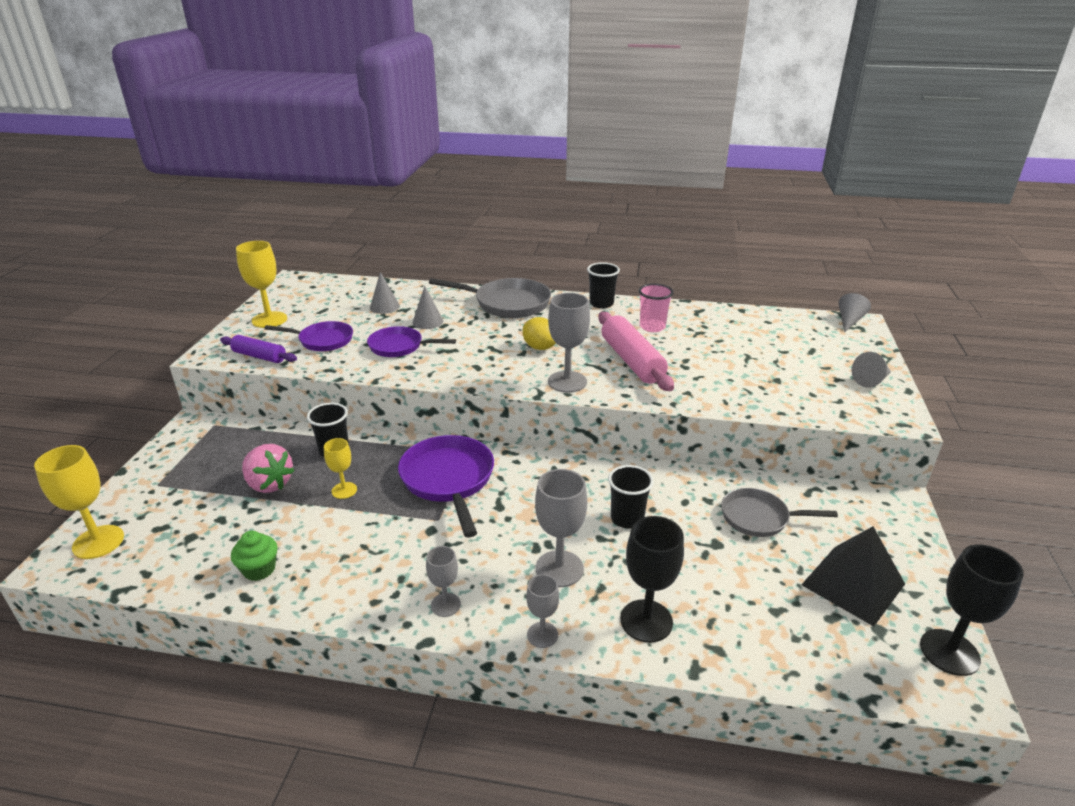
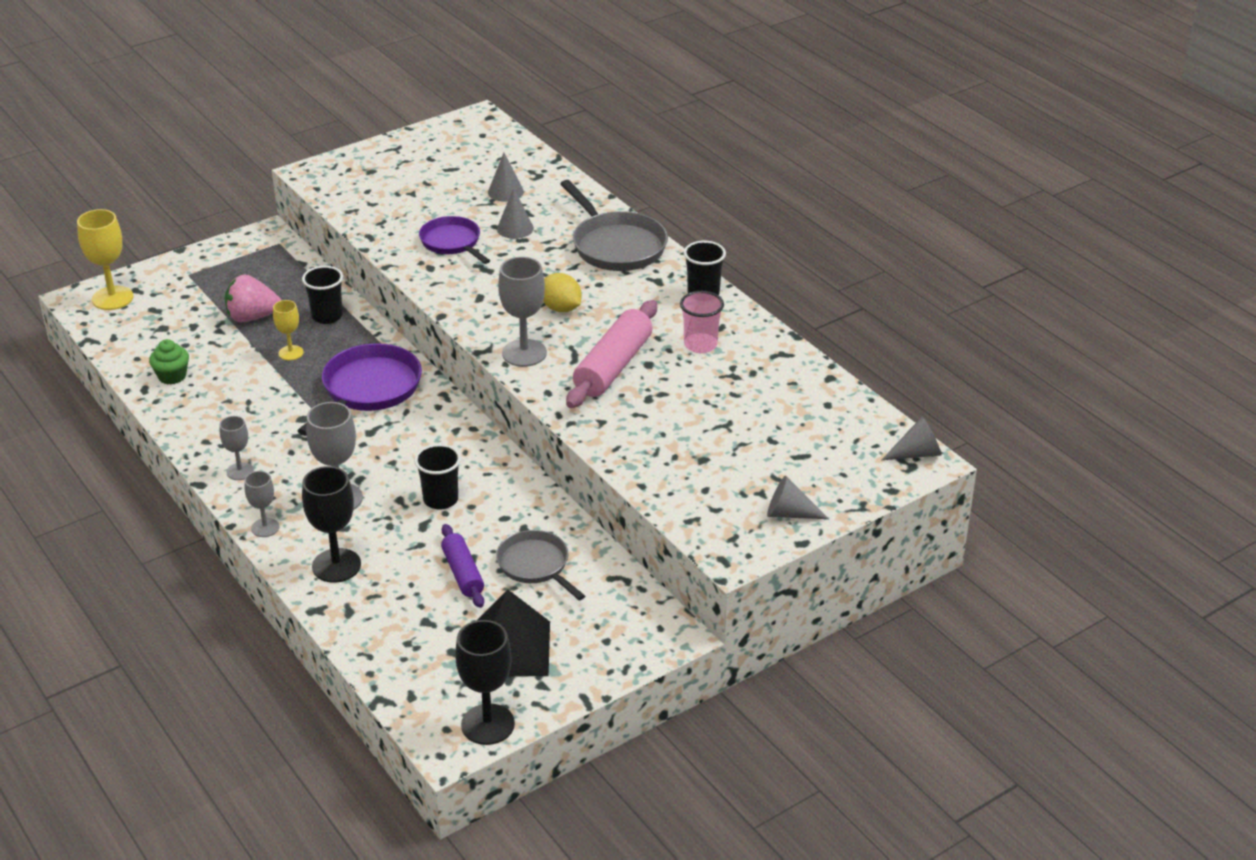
camera: 45 degrees right, 5 degrees up
purple rolling pin [220,335,297,363] -> purple rolling pin moved to [441,524,484,608]
yellow goblet [236,241,287,328] -> none
pink strawberry [242,444,295,493] -> pink strawberry turned 90 degrees clockwise [225,275,281,322]
purple pan [264,321,353,351] -> none
yellow lemon [523,317,556,350] -> yellow lemon turned 45 degrees counterclockwise [543,273,582,312]

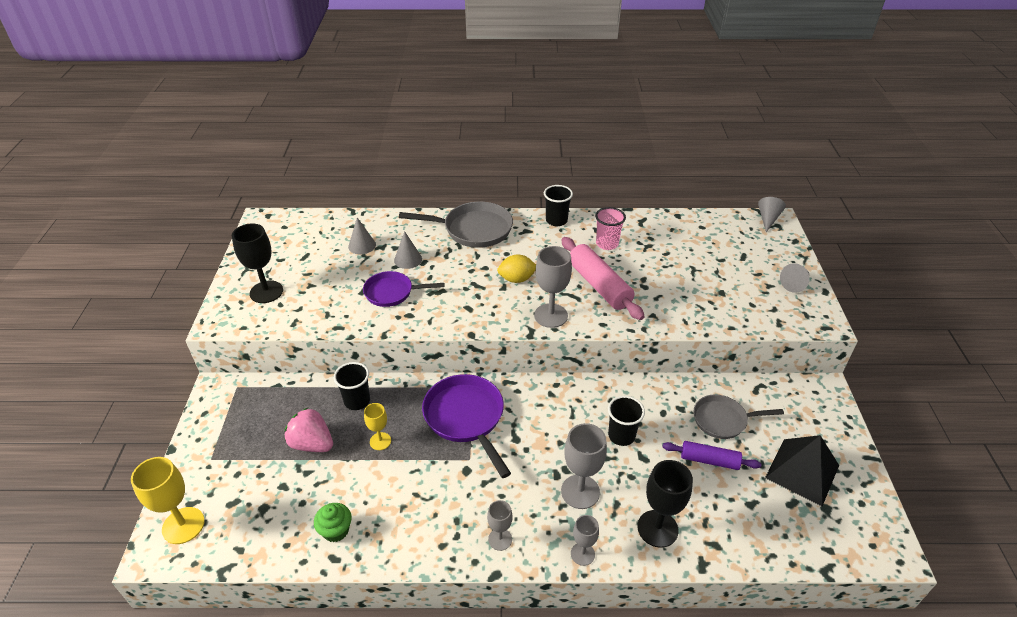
camera: 55 degrees left, 5 degrees up
pink strawberry [225,275,281,322] -> pink strawberry turned 90 degrees clockwise [285,408,333,452]
black goblet [455,620,515,745] -> black goblet moved to [232,223,283,303]

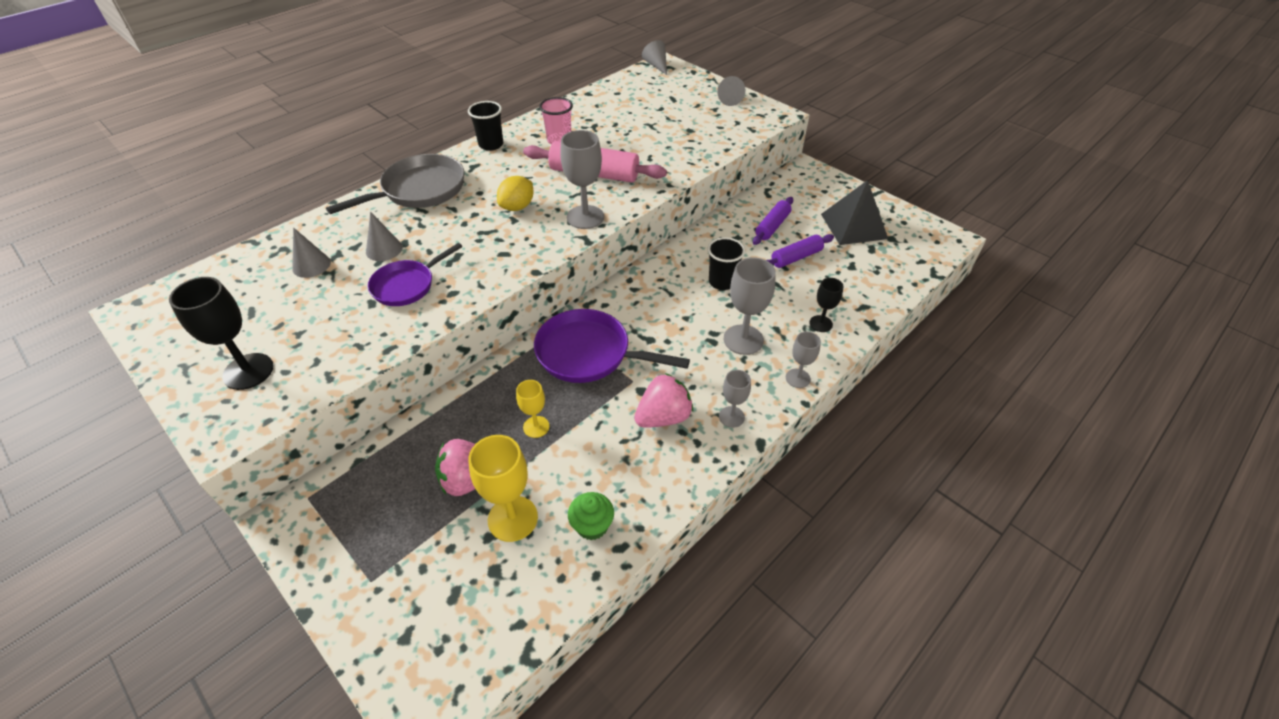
camera: 45 degrees left, 5 degrees up
yellow goblet [131,457,205,544] -> yellow goblet moved to [468,435,538,542]
black cup [334,362,370,410] -> none
black goblet [638,460,693,548] -> black goblet [809,278,844,332], size x0.59
grey pan [694,395,784,439] -> purple rolling pin [753,197,793,245]
none -> pink strawberry [634,373,693,428]

